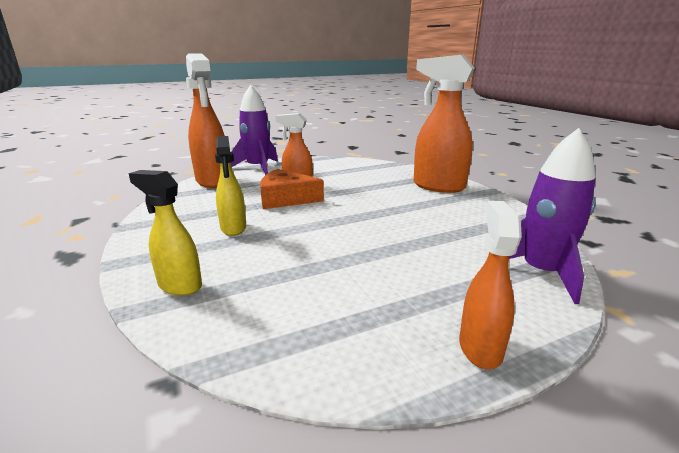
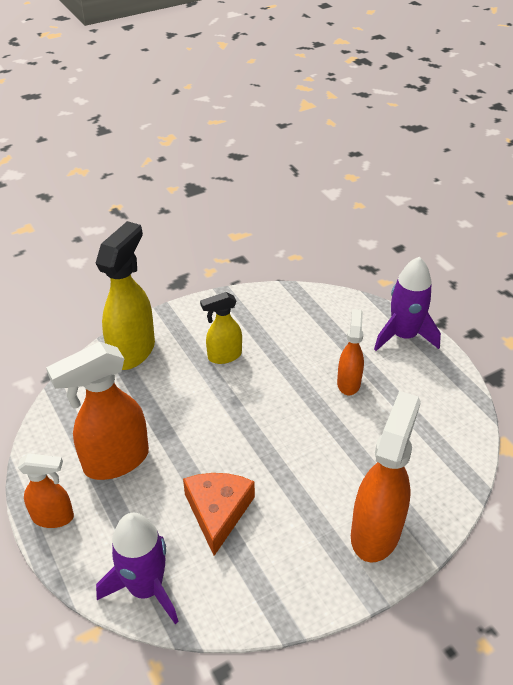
camera: 85 degrees right, 20 degrees up
yellow spray bottle [128,170,202,296] -> yellow spray bottle [95,221,155,370], size x1.72
orange spray bottle [186,53,225,188] -> orange spray bottle moved to [46,342,149,480]
orange cheese [260,169,324,209] -> orange cheese moved to [183,473,255,556]

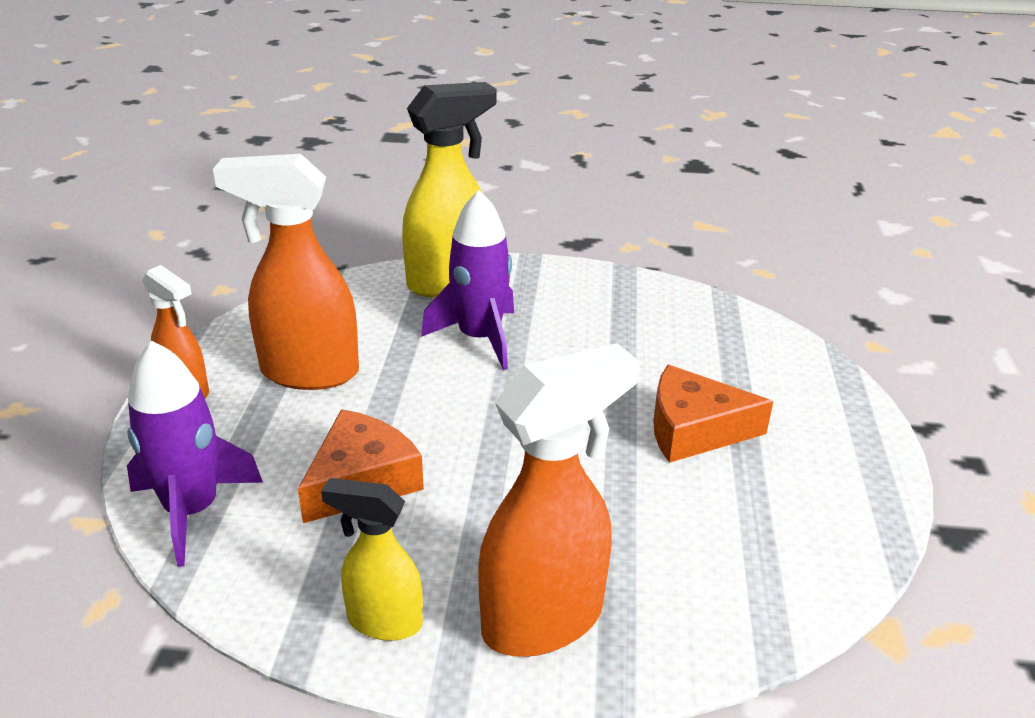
camera: 35 degrees right, 10 degrees down
yellow spray bottle [200,292,242,364] -> yellow spray bottle moved to [321,478,423,641]
orange spray bottle [337,309,364,395] -> orange cheese [653,365,773,463]
purple rocket [374,257,441,351] -> purple rocket moved to [421,190,514,370]

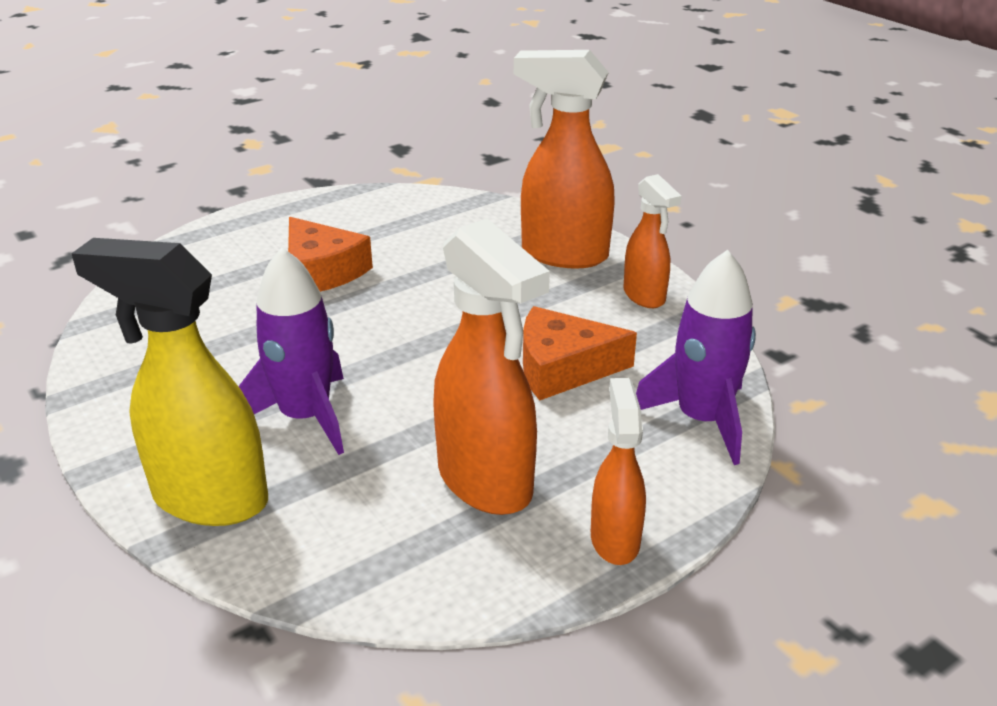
camera: 130 degrees left, 0 degrees up
yellow spray bottle [321,478,423,641] -> orange spray bottle [623,174,682,308]

